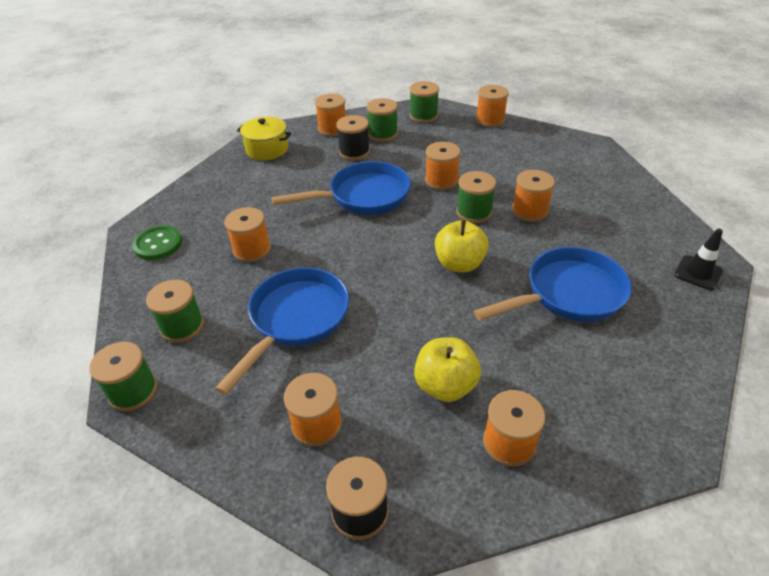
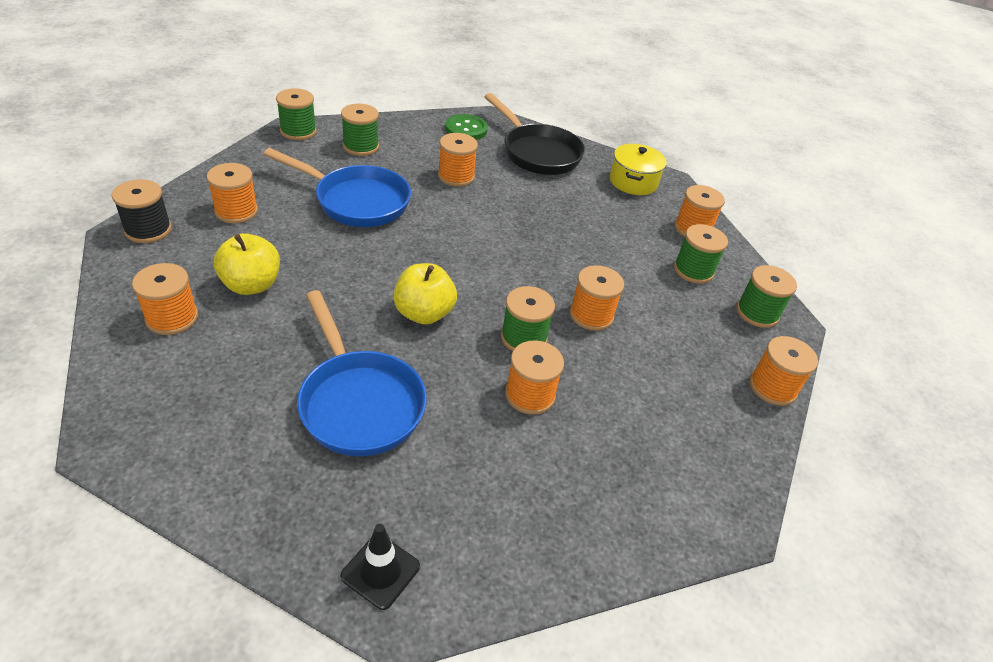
camera: 80 degrees right, 0 degrees up
blue pan [271,161,411,215] -> none
black spool [336,115,370,160] -> none
none -> black pan [484,93,585,175]

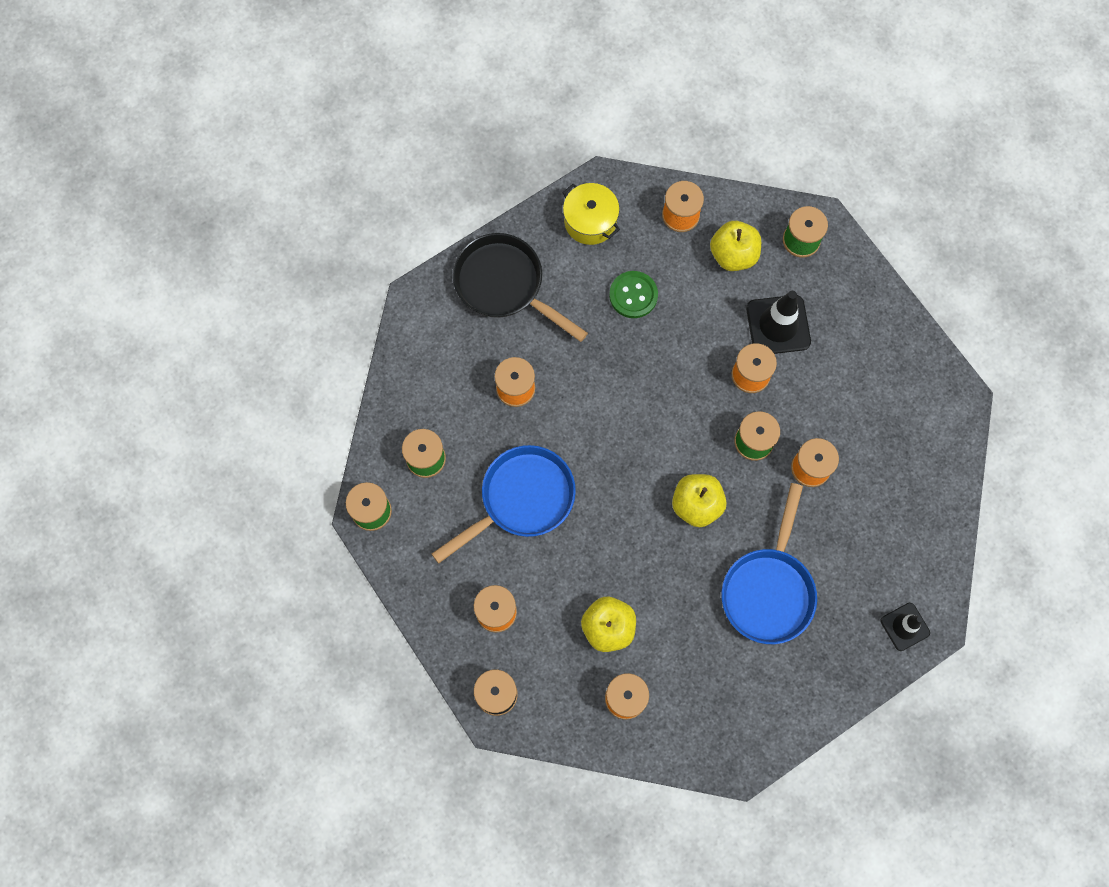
camera: 55 degrees left, 30 degrees up
blue pan [297,290,427,456] -> blue pan turned 105 degrees clockwise [721,483,817,644]
green button [445,114,488,140] -> green button moved to [609,271,658,318]
black pan [484,93,585,175] -> black pan turned 135 degrees counterclockwise [453,233,588,342]
green spool [674,224,728,284] -> yellow apple [710,221,761,271]
orange spool [749,336,818,406] -> none
none -> black traffic cone [746,291,811,354]

